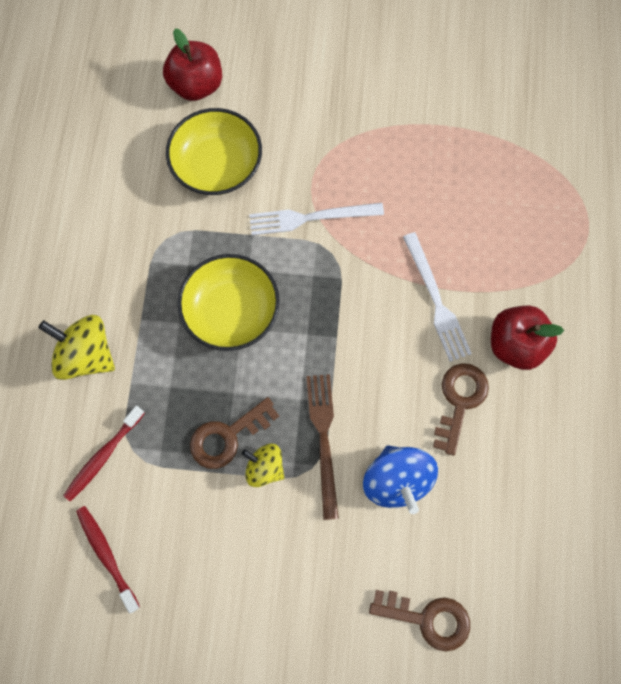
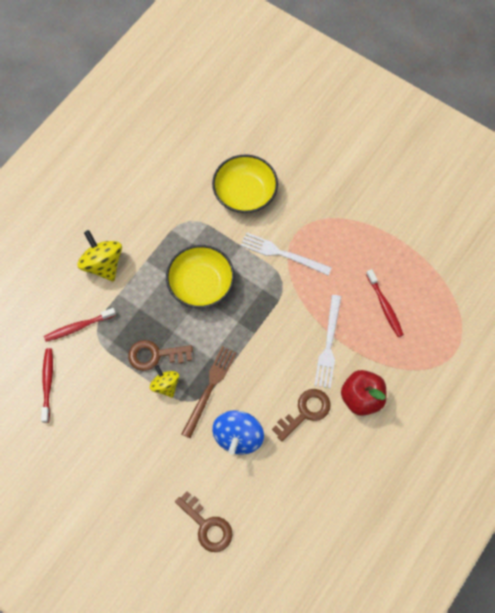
camera: 30 degrees right, 5 degrees down
red apple [163,28,222,101] -> none
none -> red toothbrush [366,269,404,337]

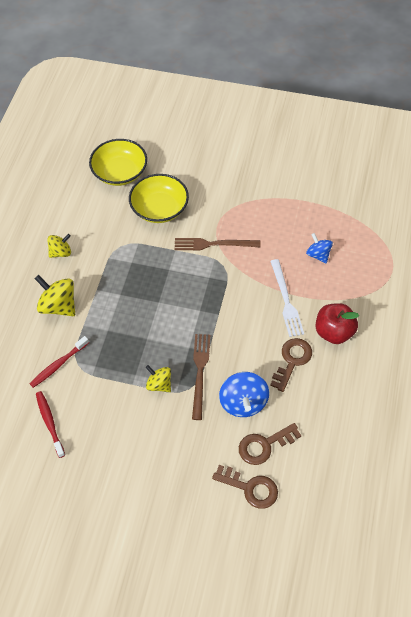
camera: 20 degrees left, 10 degrees down
brown key [128,340,193,371] -> brown key moved to [239,423,301,465]
yellow bowl [166,245,235,308] -> yellow bowl moved to [89,139,147,186]
white fork [240,232,332,276] -> brown fork [174,238,261,250]
red toothbrush [366,269,404,337] -> blue spinning top [306,233,333,263]
none -> yellow spinning top [47,234,71,258]

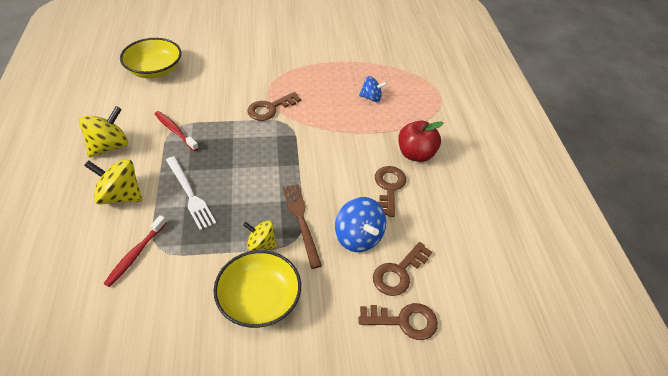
camera: 25 degrees left, 10 degrees down
red toothbrush [36,391,65,458] -> red toothbrush moved to [155,111,199,151]
yellow spinning top [47,234,71,258] -> yellow spinning top [79,106,128,158], size x1.59
yellow bowl [129,174,189,223] -> yellow bowl moved to [214,250,301,328]
brown fork [174,238,261,250] -> brown key [247,92,301,121]
white fork [270,259,304,337] -> white fork moved to [166,156,216,230]
blue spinning top [306,233,333,263] -> blue spinning top turned 150 degrees clockwise [359,76,387,102]

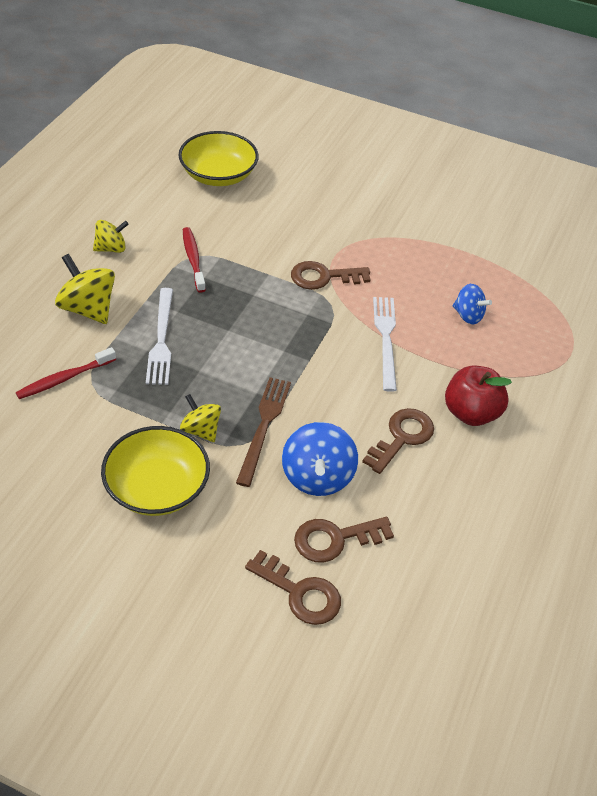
camera: 30 degrees right, 0 degrees up
yellow spinning top [79,106,128,158] -> yellow spinning top [93,220,128,253], size x0.63
none -> white fork [373,297,397,392]

